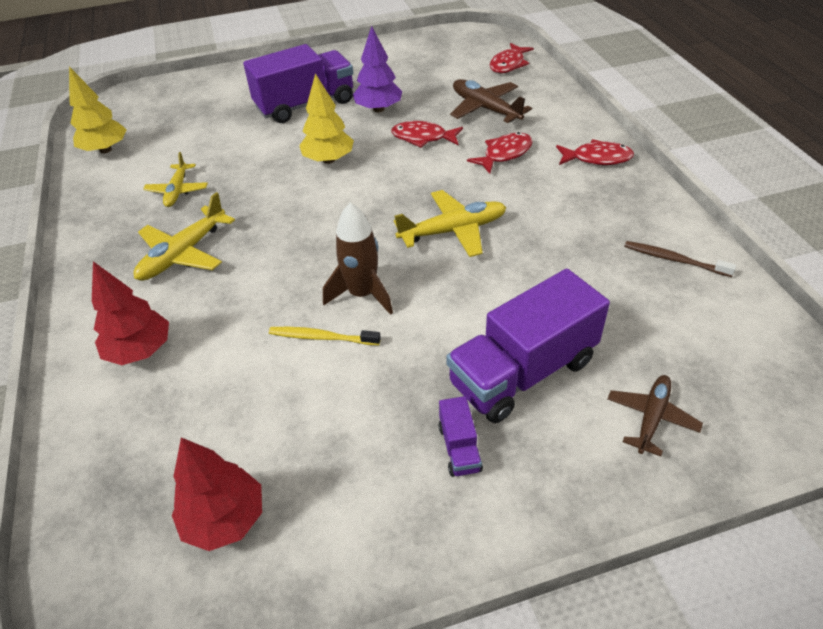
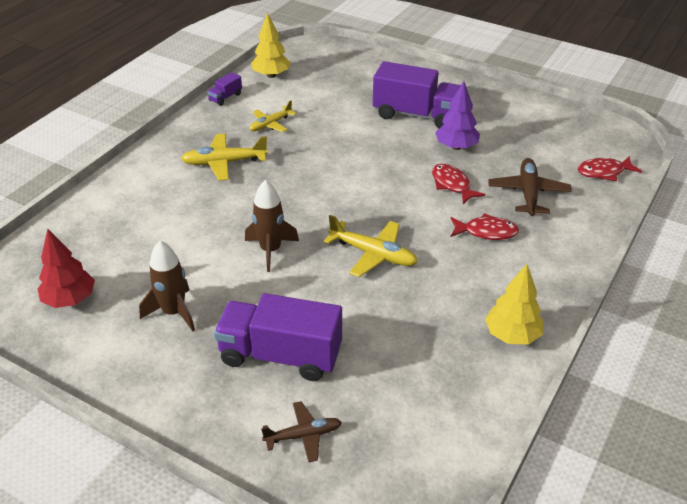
camera: 45 degrees right, 5 degrees down
red tree [92,261,169,365] -> none
yellow toothbrush [269,327,381,345] -> none
yellow tree [299,73,354,164] -> yellow tree moved to [485,264,543,344]
purple truck [438,396,483,477] -> purple truck moved to [207,72,242,106]
red fish [556,139,634,165] -> none
brown toothbrush [624,241,736,277] -> none
none -> brown rocket [139,241,195,331]

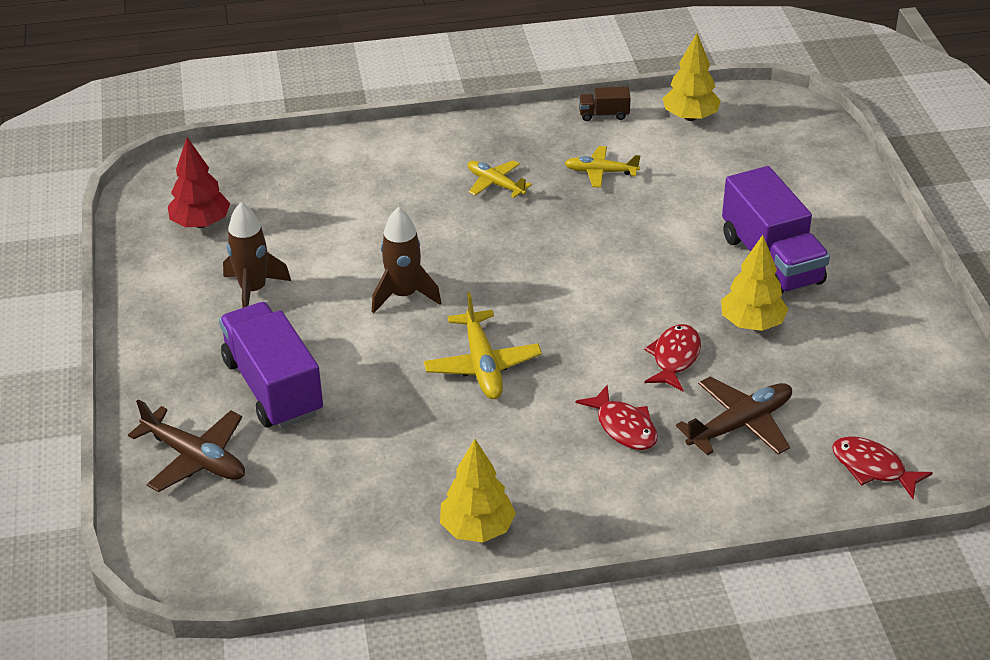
camera: 50 degrees right, 0 degrees up
yellow plane [181,134,268,181] -> yellow plane [467,160,532,198], size x0.66
purple truck [207,72,242,106] -> brown truck [579,87,631,121]
brown plane [261,401,342,462] -> brown plane [128,399,245,492], size x1.51
purple tree [435,81,480,150] -> yellow tree [721,235,788,331]

